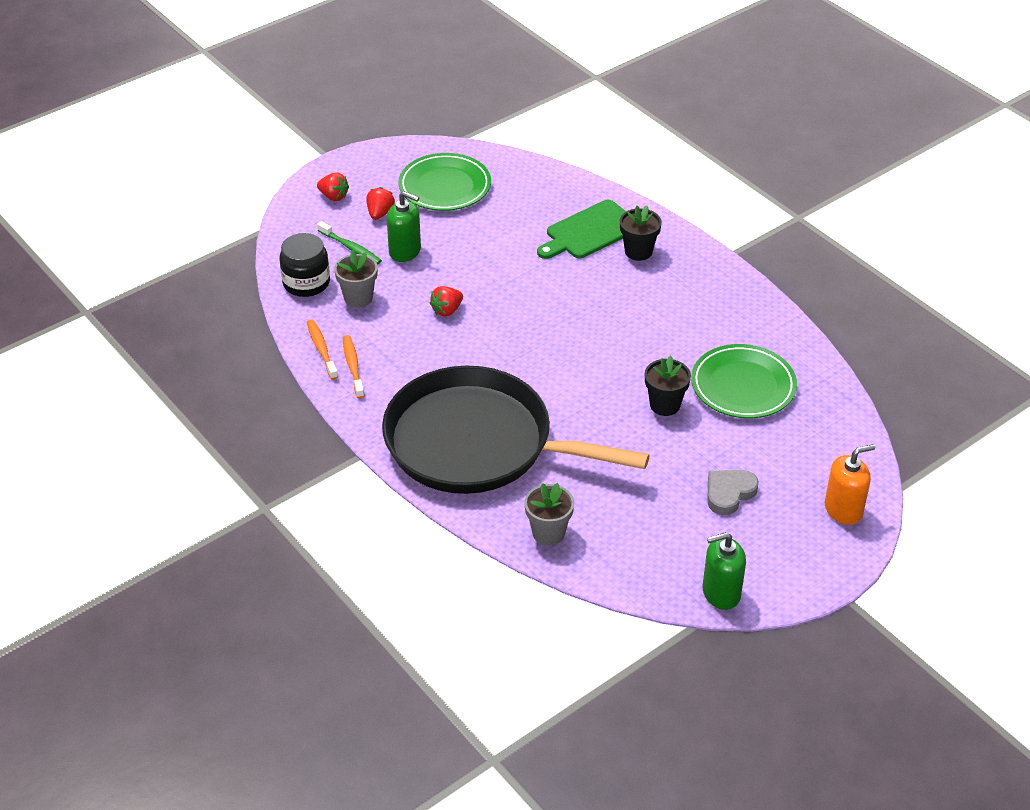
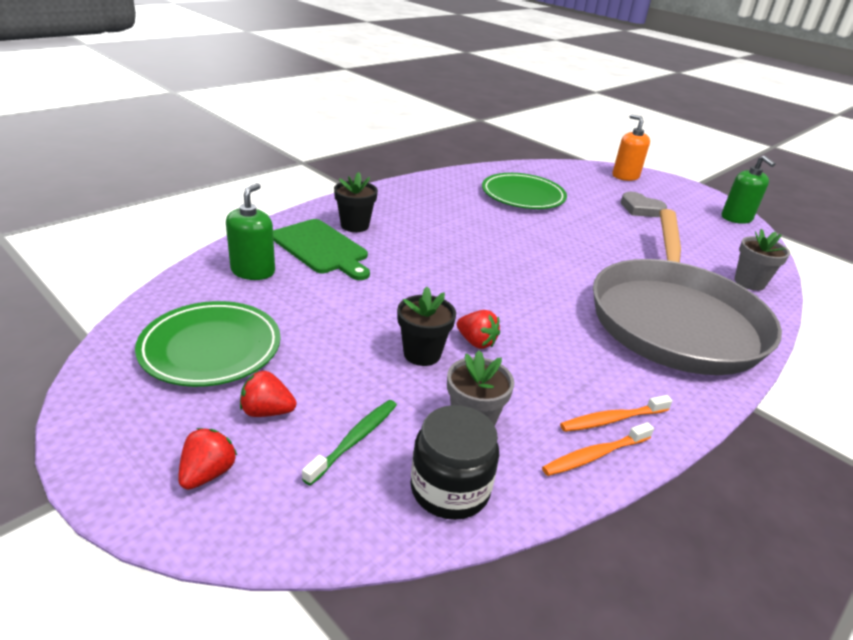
camera: 100 degrees left, 10 degrees down
black pan [382,366,650,494] -> grey pan [593,209,782,375]
green soap dispenser [387,191,421,262] -> green soap dispenser moved to [226,183,275,280]
black flower pot [645,355,691,416] -> black flower pot moved to [397,287,456,366]

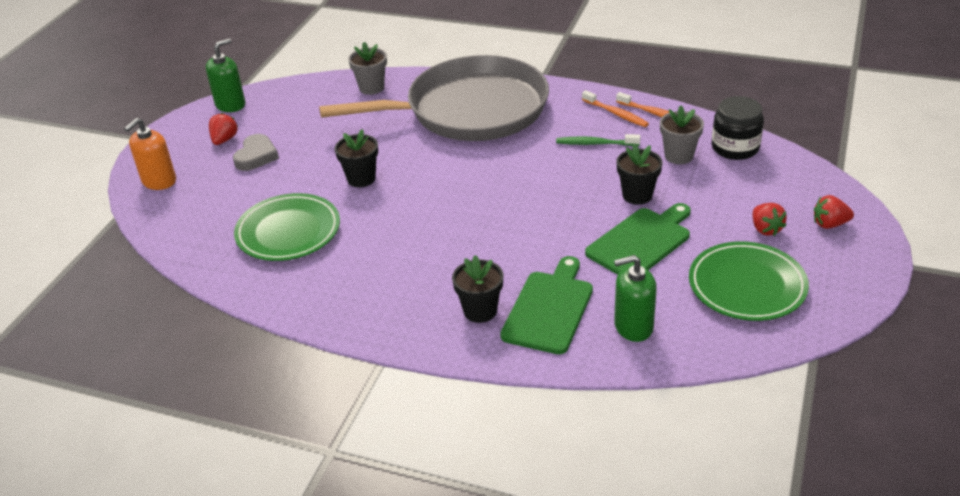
camera: 110 degrees left, 5 degrees up
green toothbrush [302,400,397,486] -> green toothbrush moved to [556,134,640,146]
red strawberry [457,310,500,349] -> red strawberry moved to [209,113,238,145]
none -> black flower pot [335,129,378,187]
none -> green cutting board [585,203,691,275]

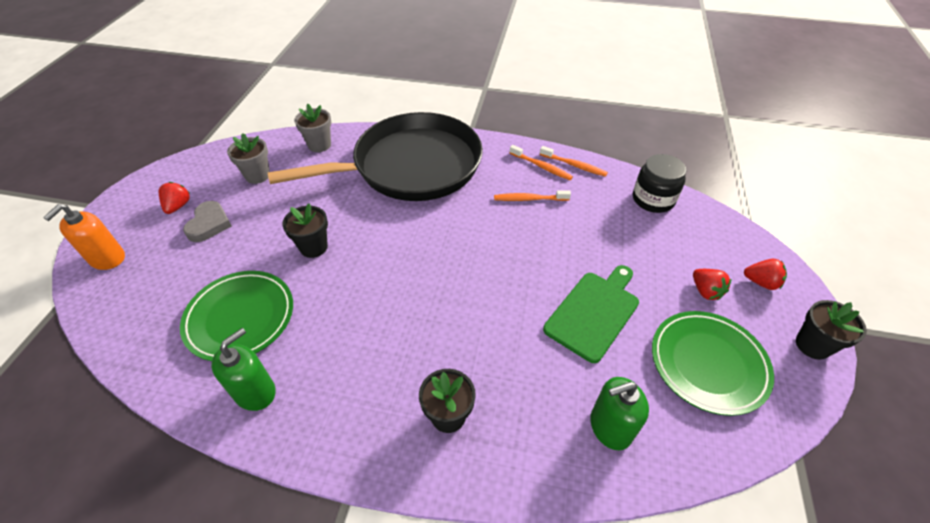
camera: 10 degrees left, 10 degrees up
green soap dispenser [206,38,245,112] -> green soap dispenser moved to [211,328,276,411]
grey pan [319,55,549,141] -> black pan [268,112,483,201]
green cutting board [500,256,593,354] -> none
green toothbrush [556,134,640,146] -> orange toothbrush [494,190,571,201]
black flower pot [616,143,662,205] -> black flower pot moved to [796,300,867,360]
grey flower pot [660,105,704,164] -> grey flower pot moved to [227,133,270,184]
red strawberry [814,195,854,229] -> red strawberry turned 150 degrees counterclockwise [744,259,787,290]

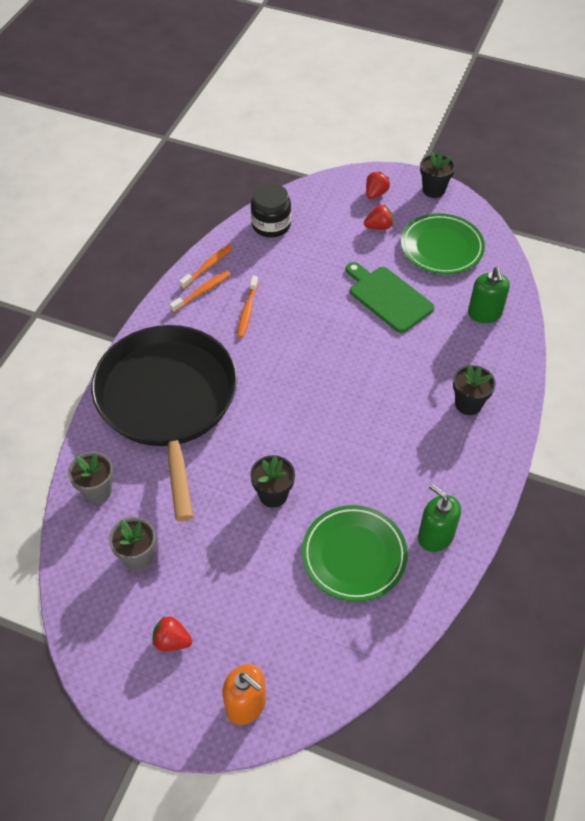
camera: 80 degrees left, 5 degrees up
grey heart [183,201,232,242] -> none

